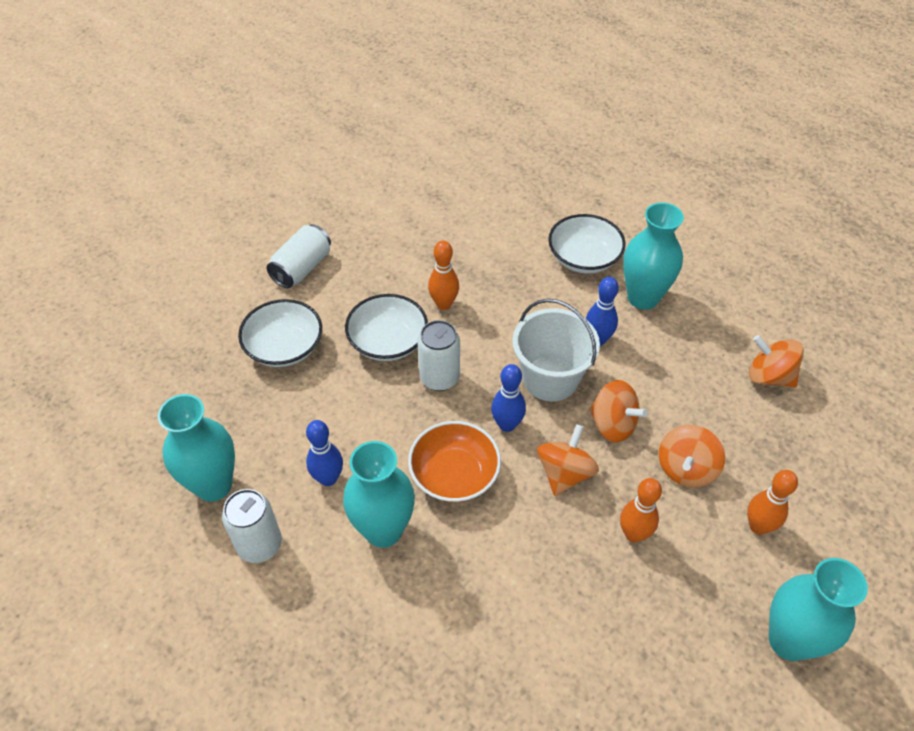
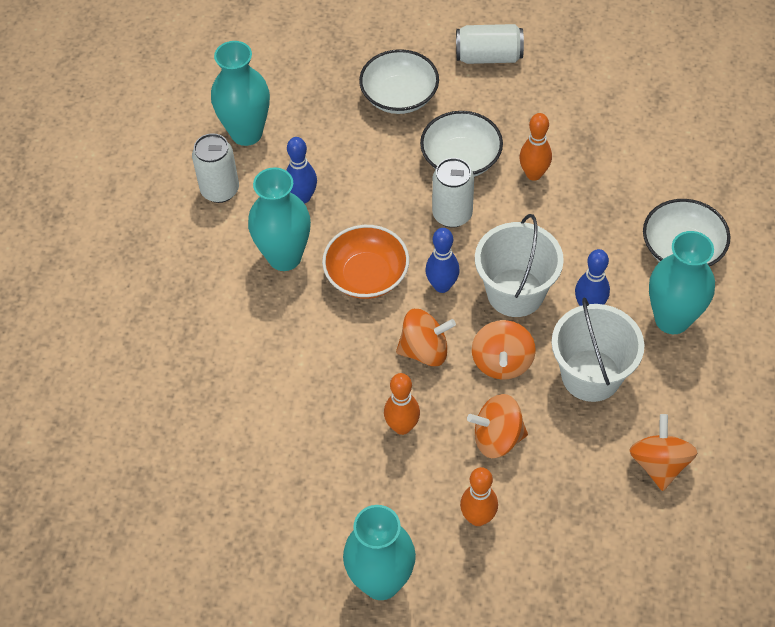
camera: 60 degrees right, 5 degrees up
none -> white bucket [551,297,644,402]

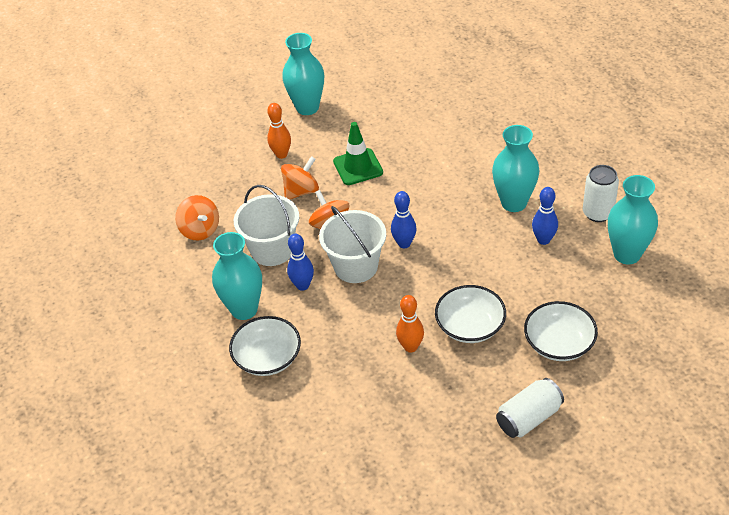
camera: 145 degrees right, 10 degrees down
orange bowl [322,225,409,299] -> none
orange bowling pin [384,373,420,435] -> green traffic cone [333,122,383,185]
orange spinning top [396,309,456,366] -> none
white can [432,158,474,228] -> none

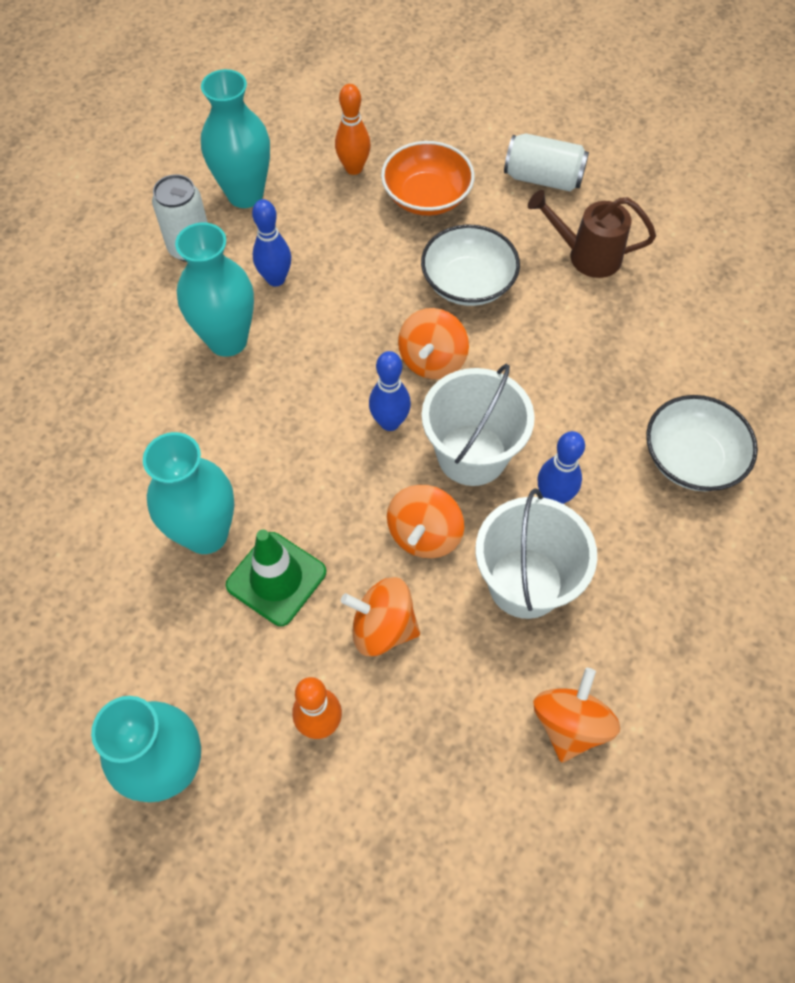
camera: 130 degrees left, 15 degrees up
turquoise vase [212,232,262,320] -> turquoise vase moved to [143,432,234,554]
orange bowling pin [396,295,424,352] -> orange bowling pin moved to [335,84,371,175]
white bowl [524,301,598,361] -> orange bowl [381,141,475,216]
none -> orange spinning top [398,308,469,379]
none -> brown watering can [528,190,656,278]

